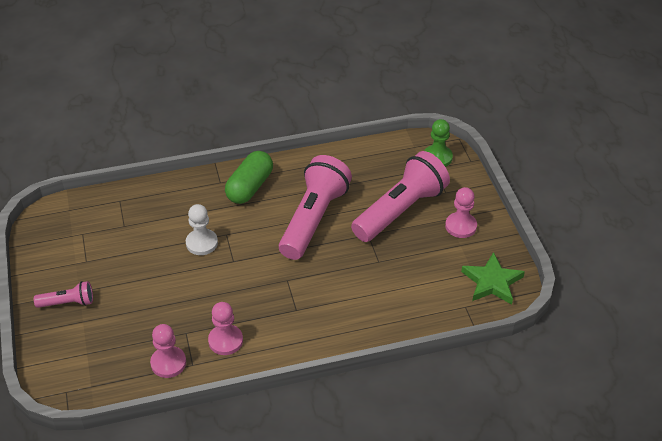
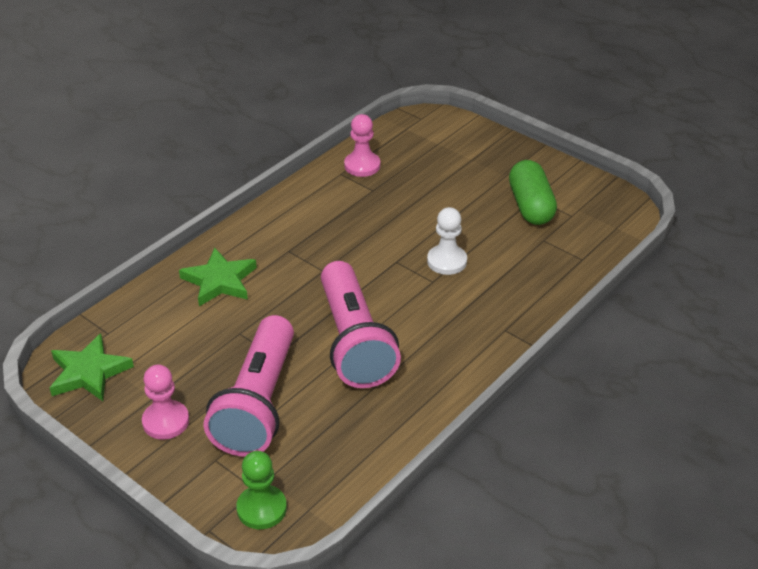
camera: 145 degrees right, 5 degrees down
pink flashlight [34,281,93,308] -> none
pink pawn [208,302,243,355] -> none
green capsule [225,151,273,204] -> green capsule moved to [509,160,557,225]
none -> green star [179,248,257,306]

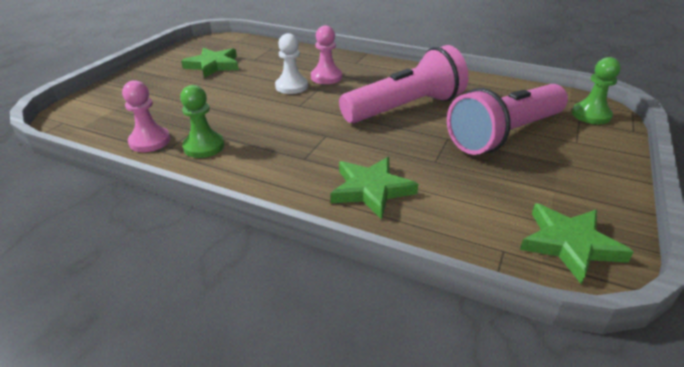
camera: 105 degrees left, 5 degrees down
pink pawn [142,364,189,439] -> pink pawn moved to [311,26,342,84]
pink flashlight [203,315,294,457] -> pink flashlight turned 150 degrees clockwise [447,84,568,155]
green capsule [509,160,557,225] -> green star [181,48,239,78]
none -> green pawn [180,85,224,158]

